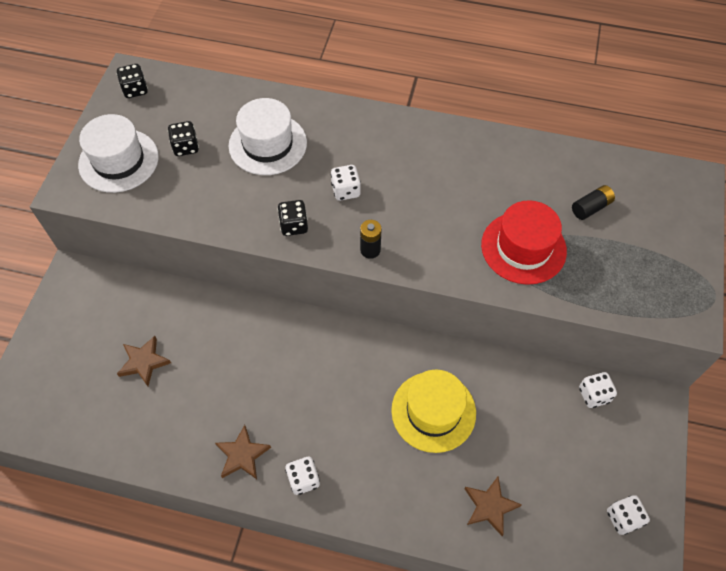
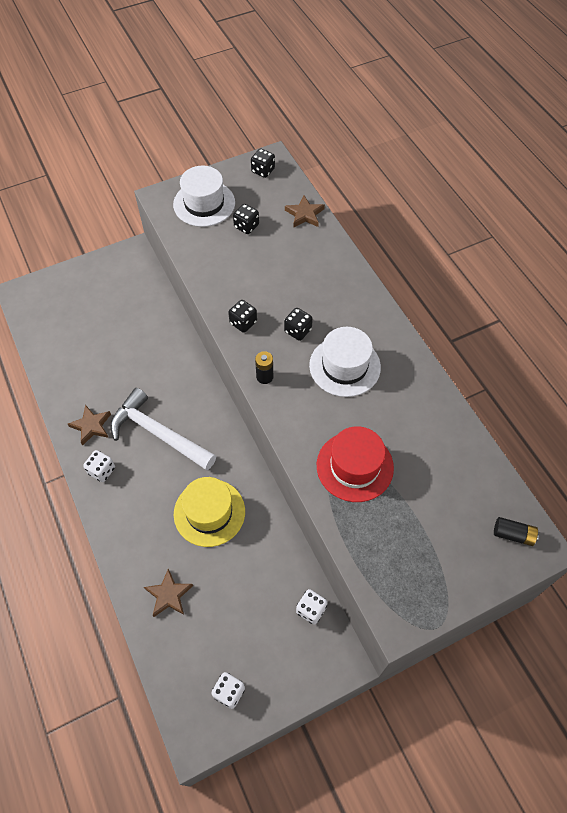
camera: 50 degrees right, 0 degrees up
brown star [117,336,171,386] -> brown star moved to [285,196,325,228]
white hat [228,98,307,175] -> white hat moved to [309,327,381,397]
white dice [331,165,361,201] -> black dice [284,308,313,341]
black battery [572,185,615,220] -> black battery moved to [494,517,539,546]
none -> white hammer [110,388,216,470]

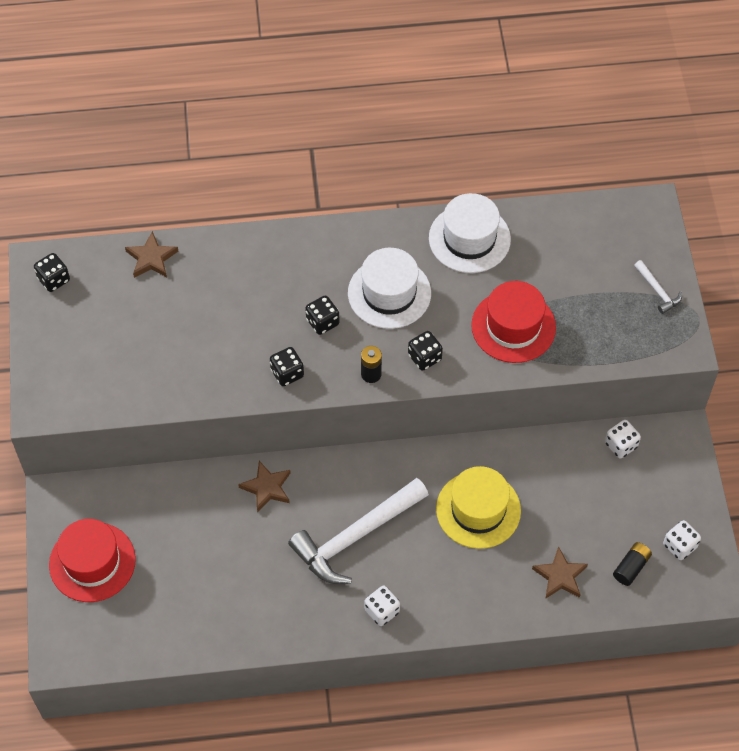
camera: 70 degrees left, 0 degrees up
brown star [68,405,111,446] -> brown star moved to [238,461,291,513]
white hat [173,166,235,227] -> white hat moved to [429,193,511,273]
black dice [233,204,259,234] -> black dice moved to [408,331,443,371]
black battery [494,517,539,546] -> black battery moved to [613,542,652,586]
none -> red hat [49,519,136,602]
none -> white hammer [634,260,682,314]

